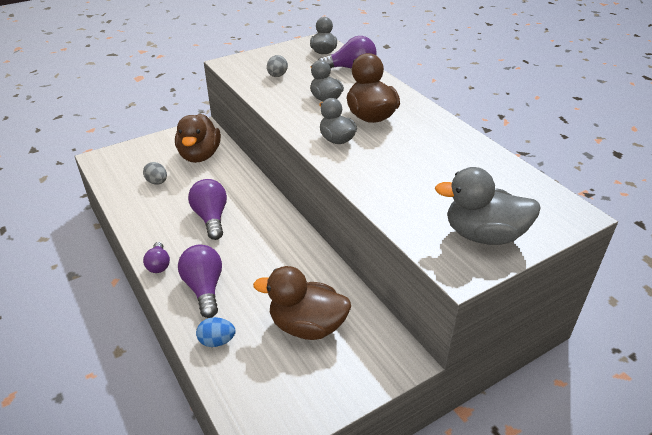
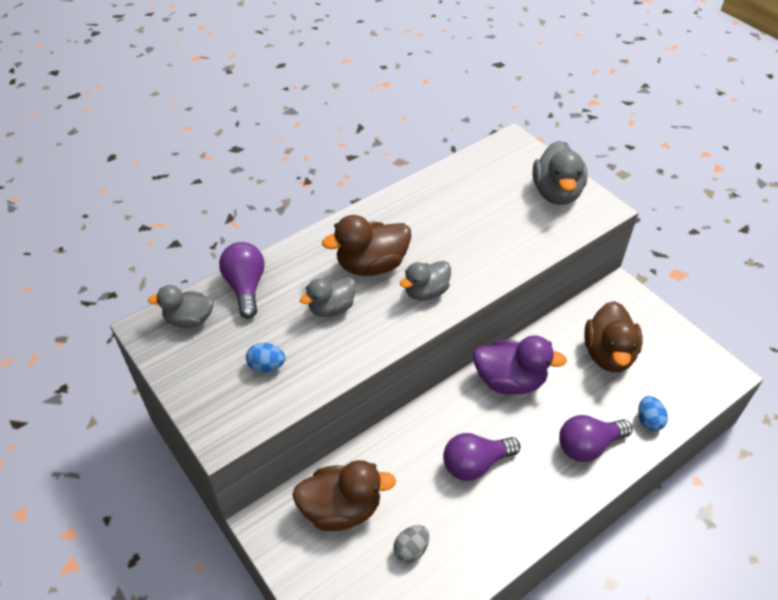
camera: 95 degrees left, 10 degrees up
purple light bulb [143,242,170,273] -> none
grey egg [267,55,288,77] -> blue egg [246,343,285,372]
none -> purple duck [473,335,567,395]

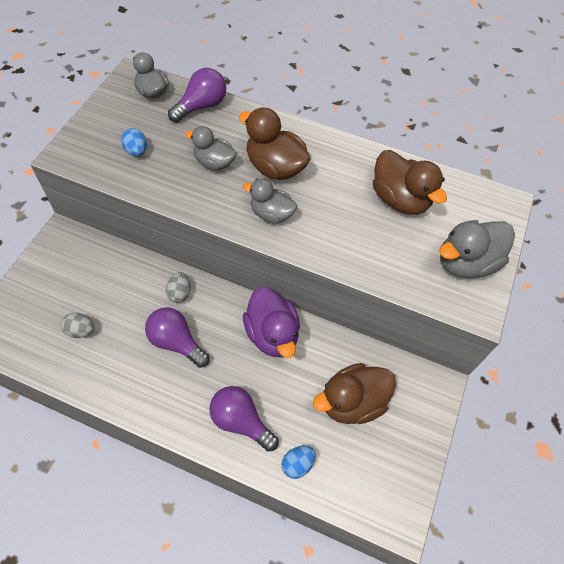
camera: 55 degrees right, 10 degrees up
brown duck [292,460,396,531] -> brown duck moved to [373,150,447,215]
none -> grey egg [166,272,191,303]

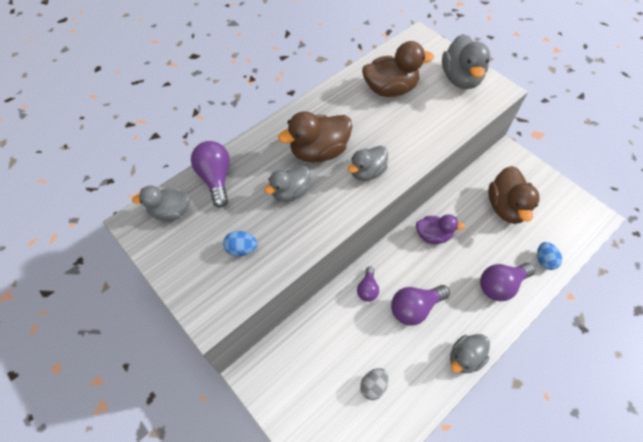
camera: 60 degrees left, 0 degrees up
grey egg [166,272,191,303] -> purple light bulb [357,267,379,302]
purple duck [243,287,300,358] -> purple duck [416,214,465,244], size x0.65
none -> grey duck [450,334,490,373]

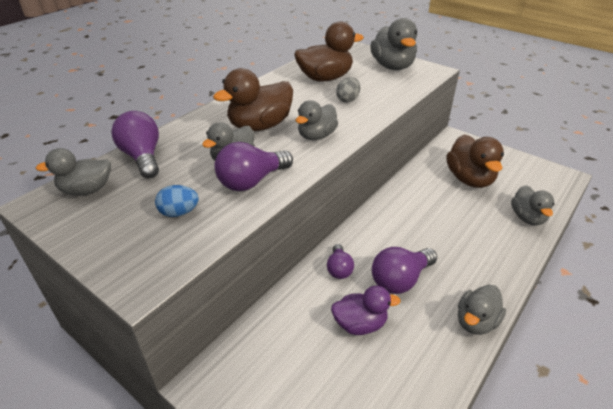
camera: 10 degrees left, 20 degrees down
grey egg [360,368,388,400] -> grey egg moved to [336,77,360,103]
purple duck [416,214,465,244] -> purple duck moved to [331,286,400,335]
purple light bulb [480,263,535,301] -> purple light bulb moved to [215,142,293,191]
blue egg [537,242,562,270] -> grey duck [511,185,555,225]

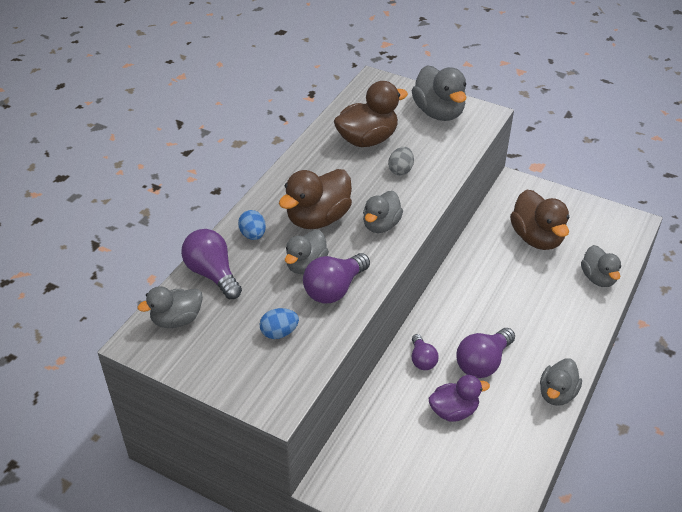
camera: 10 degrees left, 5 degrees up
none -> blue egg [238,210,266,240]

